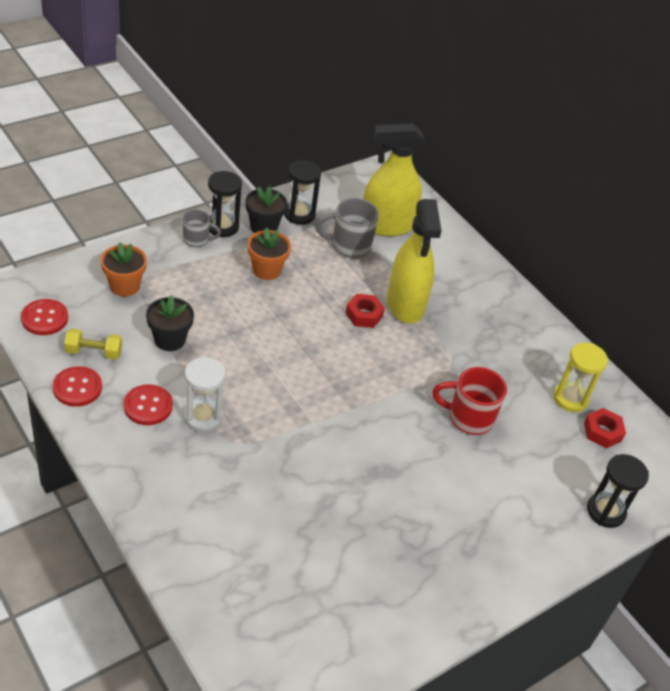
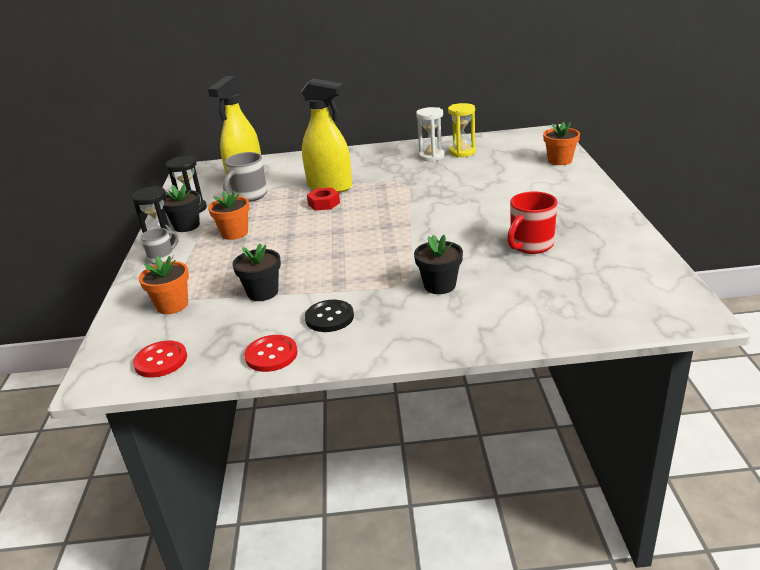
camera: 50 degrees left, 15 degrees down
yellow dumbbell [64,329,122,360] -> none
red button [124,384,173,425] -> black button [305,300,354,332]
white hourglass [184,357,226,432] -> white hourglass moved to [416,107,445,162]
red mug [432,367,507,435] -> red mug moved to [507,191,557,254]
red nut [584,408,626,448] -> none
black hourglass [587,454,649,528] -> orange flower pot [543,122,580,165]
none -> black flower pot [414,235,463,294]

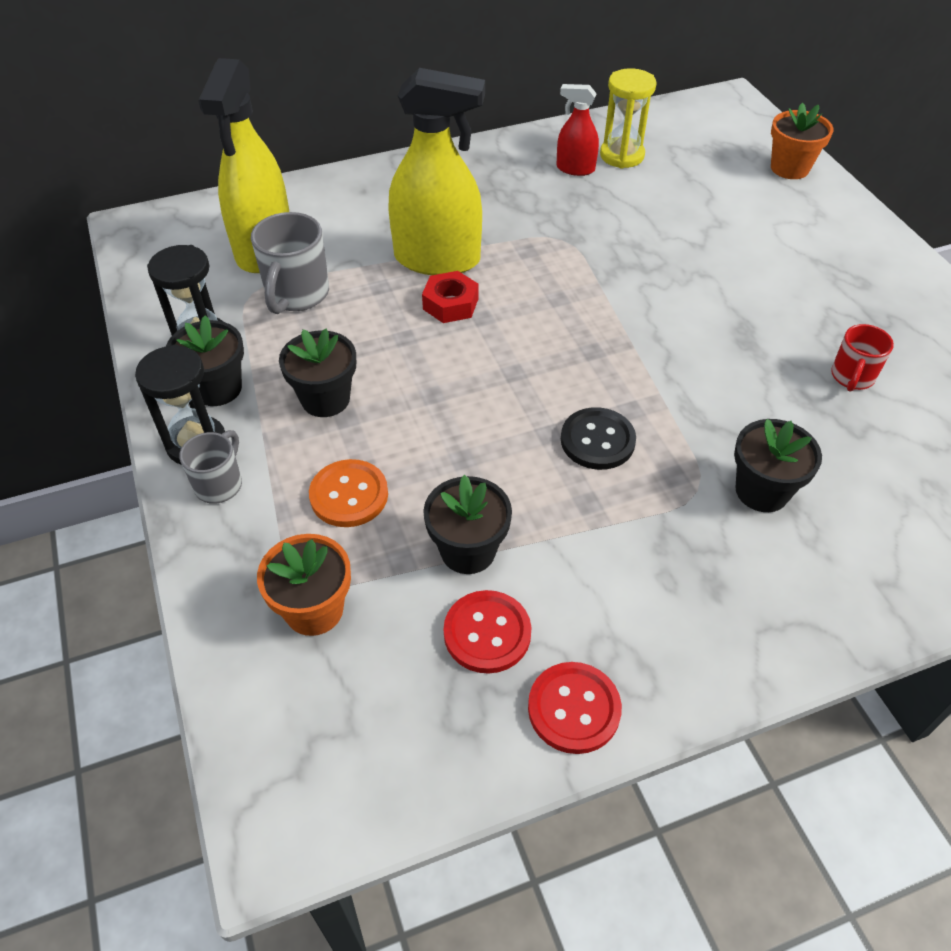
camera: 20 degrees left, 20 degrees up
red button [133,340,187,378] -> red button moved to [444,590,531,674]
orange flower pot [208,190,249,240] -> black flower pot [279,329,356,417]
black button [305,300,354,332] -> black button moved to [561,407,636,470]
white hourglass [416,107,445,162] -> red spray bottle [556,84,599,176]
red mug [507,191,557,254] -> red mug [831,324,894,392], size x0.63
none -> orange button [309,459,388,527]

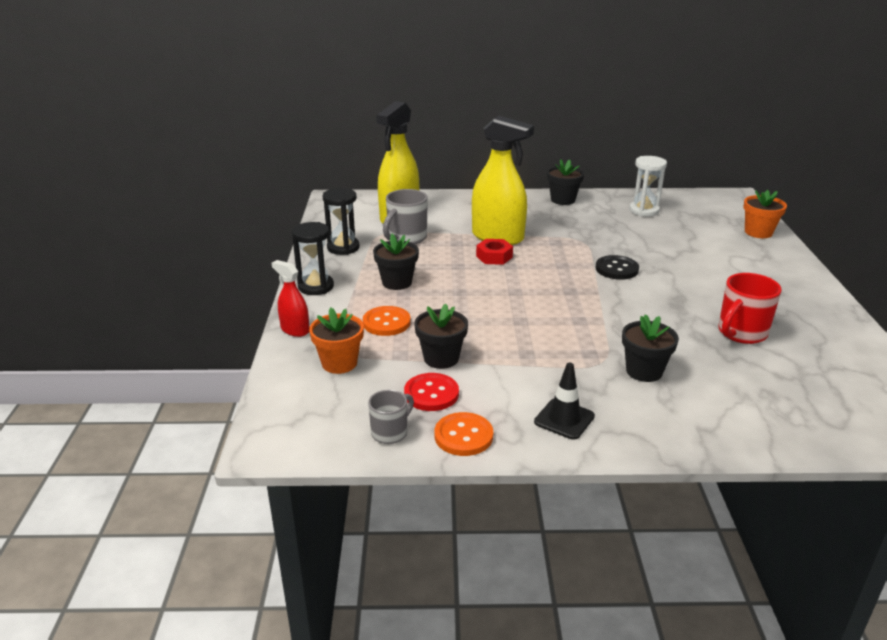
camera: 20 degrees right, 20 degrees down
black flower pot [166,315,244,406] -> black flower pot moved to [547,159,584,205]
grey mug [179,430,242,504] -> grey mug moved to [368,390,414,444]
red button [528,662,622,754] -> orange button [434,412,493,456]
red spray bottle [556,84,599,176] -> red spray bottle moved to [272,260,309,337]
black button [561,407,636,470] -> black button moved to [596,255,639,280]
yellow hourglass [600,68,657,168] -> white hourglass [629,156,667,217]
red mug [831,324,894,392] -> red mug [718,273,782,344], size x1.60
none -> black traffic cone [534,363,595,440]

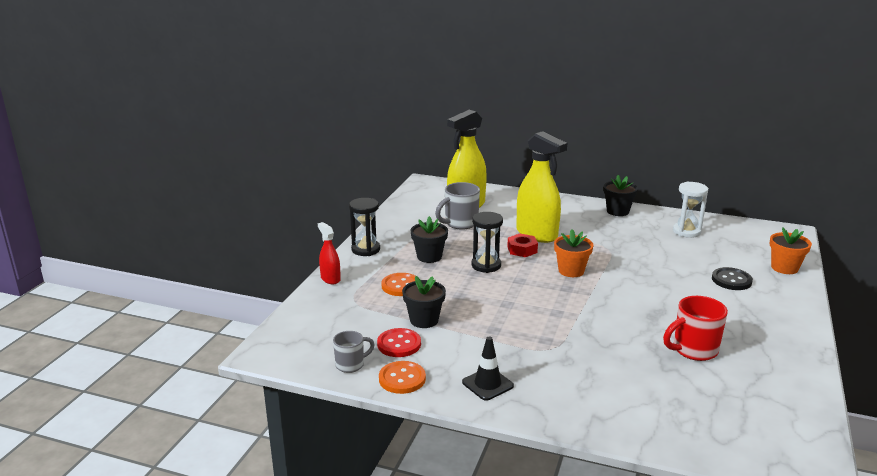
camera: 20 degrees right, 5 degrees down
orange flower pot [309,307,364,374] -> orange flower pot moved to [554,229,593,277]
black hourglass [323,188,360,255] -> black hourglass moved to [471,212,503,273]
black button [596,255,639,280] -> black button moved to [712,267,753,290]
black flower pot [622,314,679,382] -> none

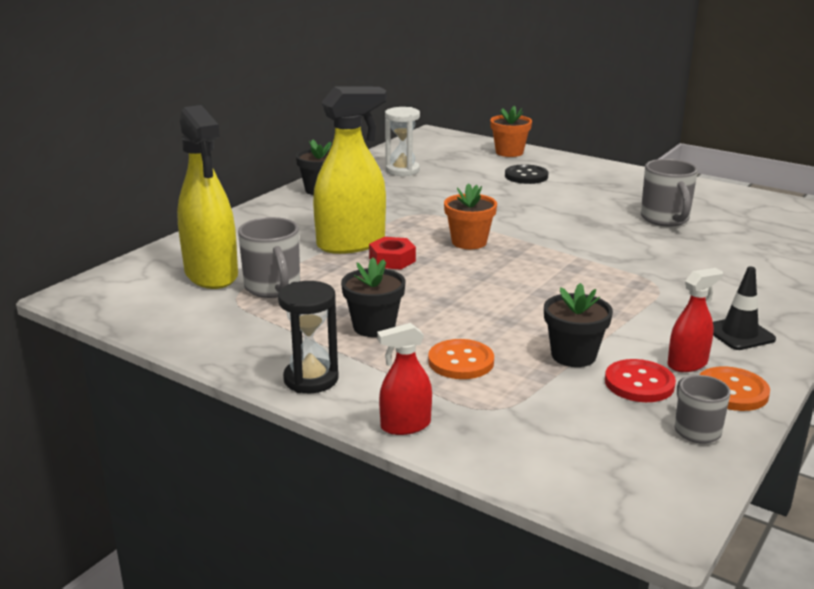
camera: 75 degrees left, 0 degrees up
black hourglass [471,212,503,273] -> none
red mug [663,296,728,361] -> grey mug [641,159,698,227]
none -> red spray bottle [668,268,723,372]

